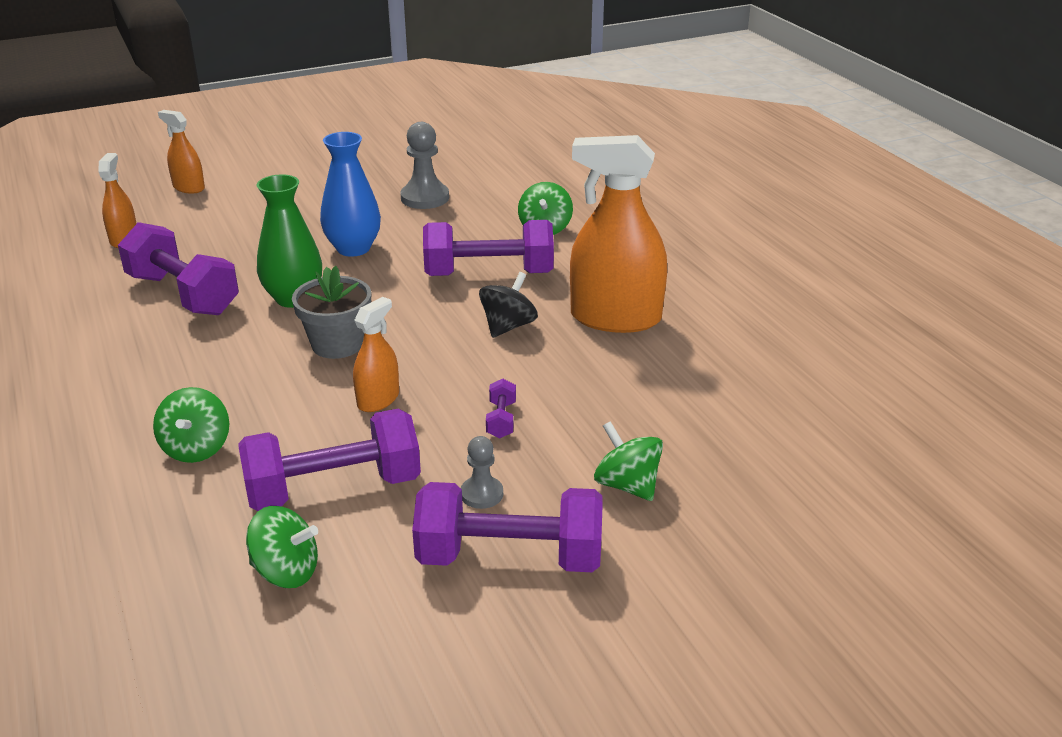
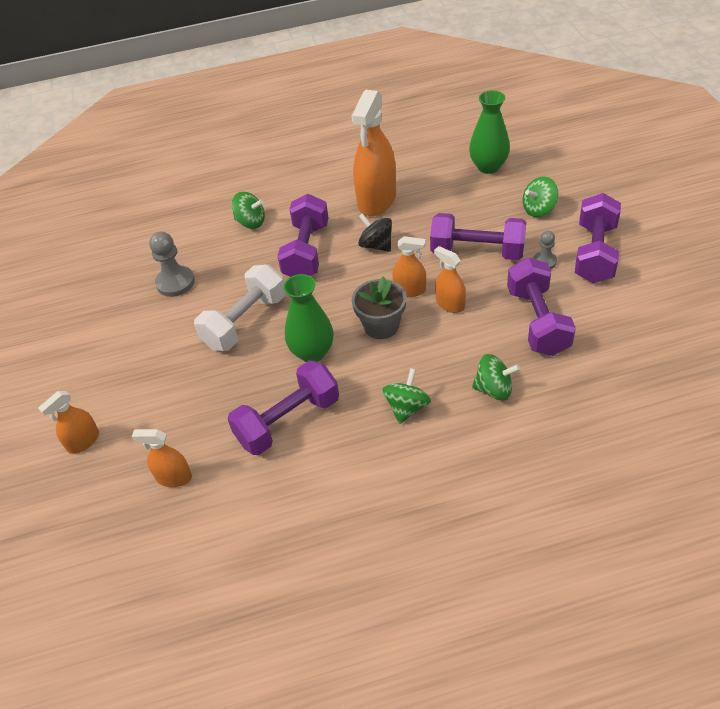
camera: 75 degrees left, 15 degrees up
green spinning top [246,506,318,588] -> green spinning top moved to [382,368,431,424]
blue vase [320,132,381,257] -> white dumbbell [194,264,286,351]
purple dumbbell [486,379,516,438] -> purple dumbbell [430,213,526,260], size x2.37
none -> orange spray bottle [392,236,426,297]
none -> green vase [469,90,510,174]

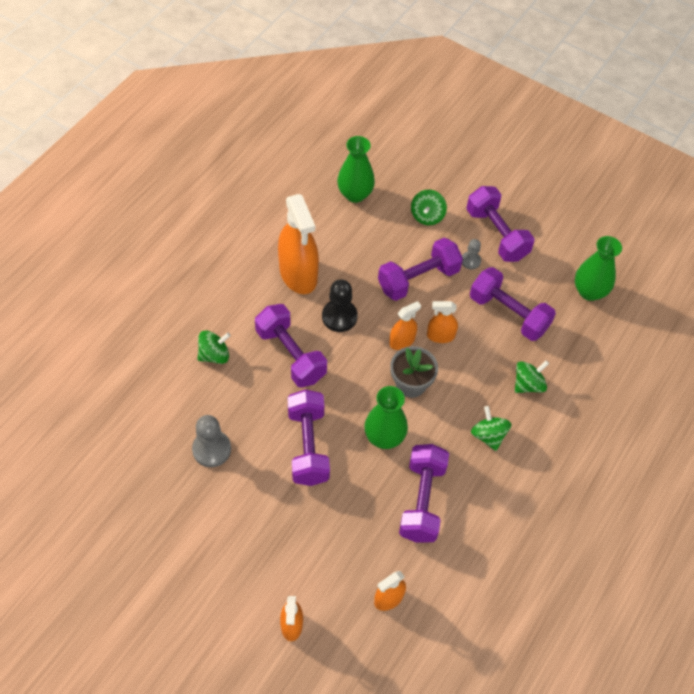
camera: 50 degrees left, 10 degrees up
white dumbbell [194,264,286,351] -> purple dumbbell [288,389,330,486]
black spinning top [358,213,392,252] -> black pawn [322,280,358,332]
none -> green vase [575,236,622,301]

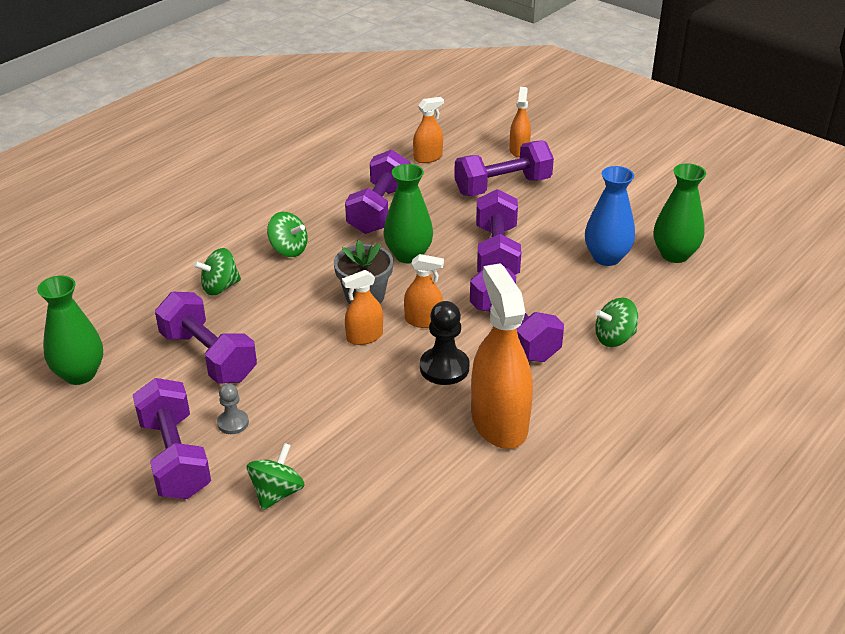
camera: 170 degrees left, 20 degrees down
grey pawn [192,415,231,467] -> blue vase [585,166,635,266]
green vase [337,136,375,203] -> green vase moved to [654,163,706,263]
purple dumbbell [378,238,463,301] -> purple dumbbell moved to [454,140,554,196]
orange spray bottle [427,301,458,343] -> orange spray bottle moved to [404,254,444,328]
green spinning top [471,406,512,451] -> green spinning top turned 45 degrees counterclockwise [267,212,308,257]

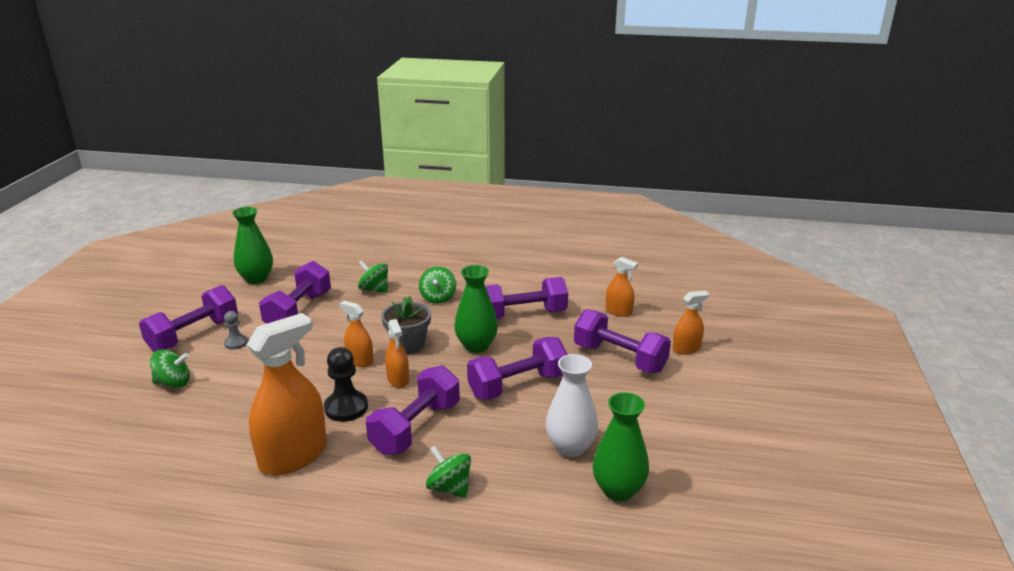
camera: 60 degrees right, 10 degrees down
blue vase [585,166,635,266] -> white vase [546,354,598,457]

